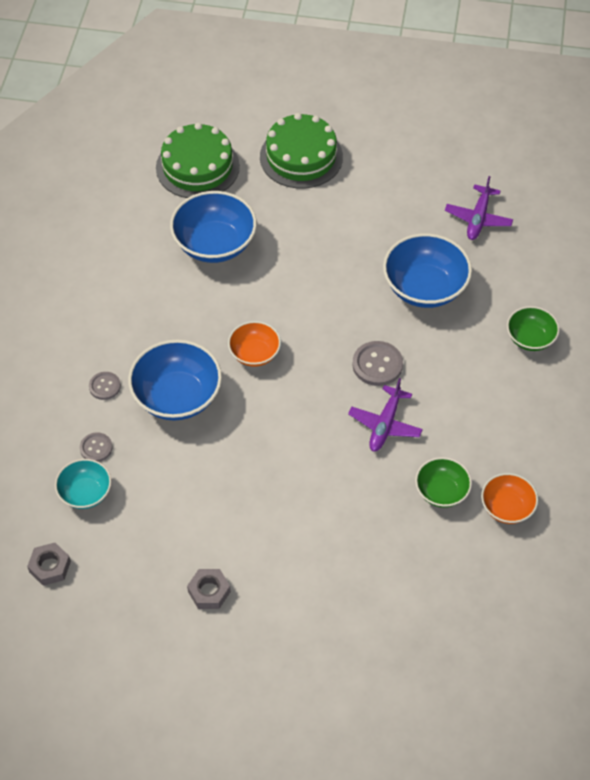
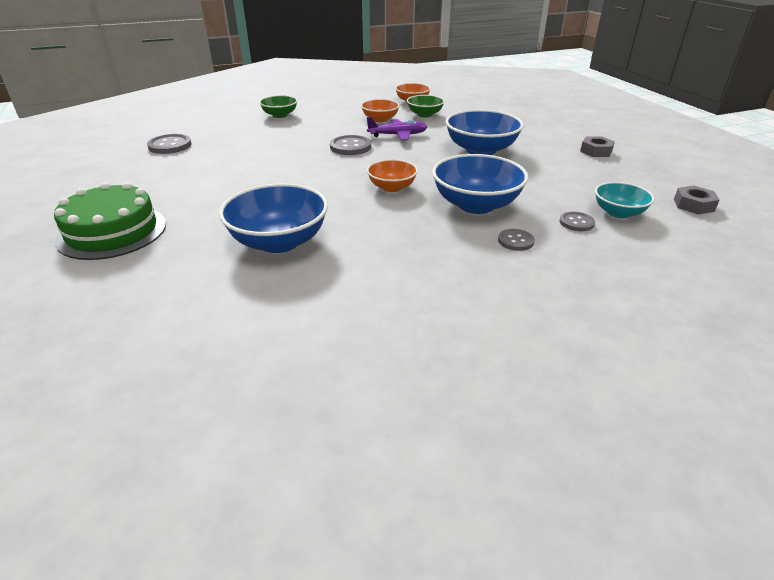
camera: 120 degrees left, 20 degrees down
green cake [156,123,240,198] -> none
blue bowl [383,233,472,308] -> blue bowl moved to [445,109,524,155]
purple plane [445,176,513,240] -> grey button [147,134,192,154]
none -> orange bowl [361,99,400,122]

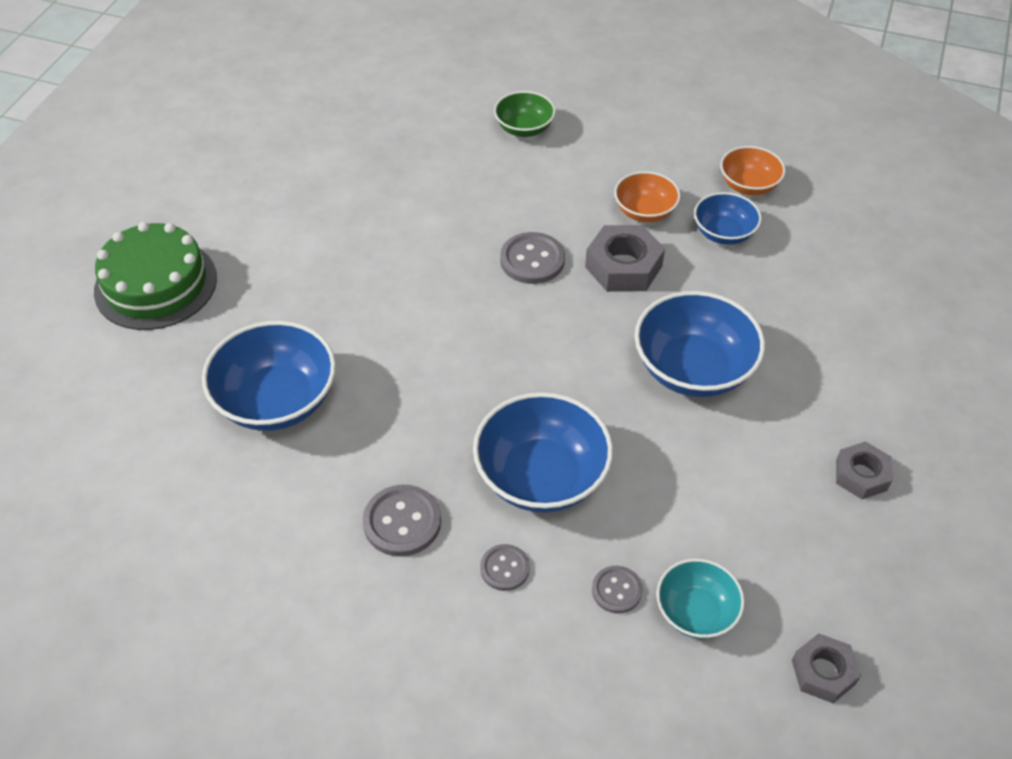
camera: 40 degrees right, 15 degrees up
grey button [147,134,192,154] -> grey button moved to [363,484,441,557]
purple plane [367,117,427,140] -> grey nut [585,225,665,292]
orange bowl [367,159,418,192] -> none
green bowl [407,95,445,117] -> blue bowl [694,192,762,245]

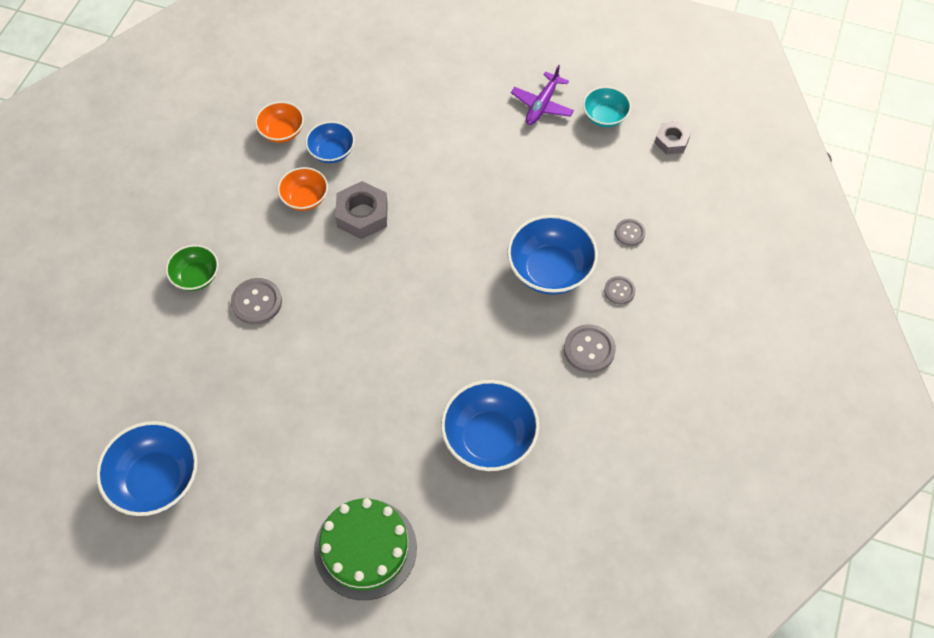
camera: 90 degrees left, 10 degrees up
grey button [500,232,565,284] -> grey button moved to [231,278,282,325]
blue bowl [635,291,765,397] -> blue bowl moved to [96,421,198,516]
turquoise bowl [657,559,745,639] -> turquoise bowl moved to [583,87,631,127]
grey nut [836,441,892,499] -> purple plane [511,65,574,125]

